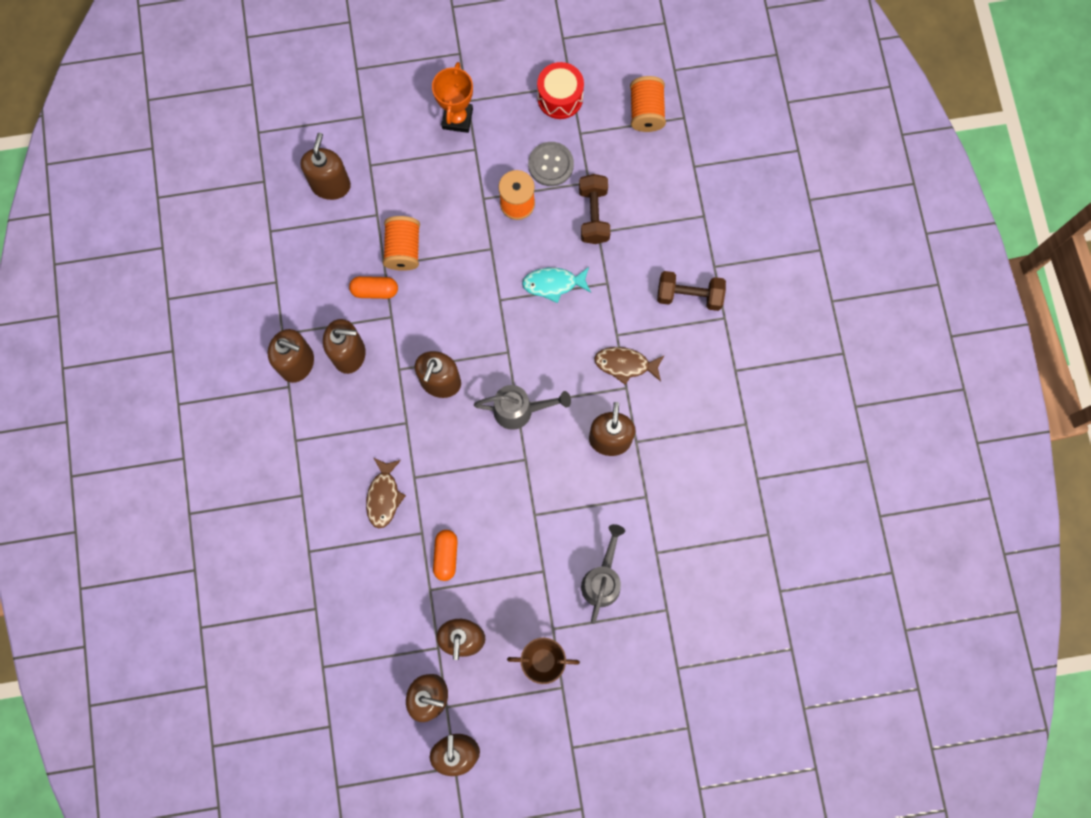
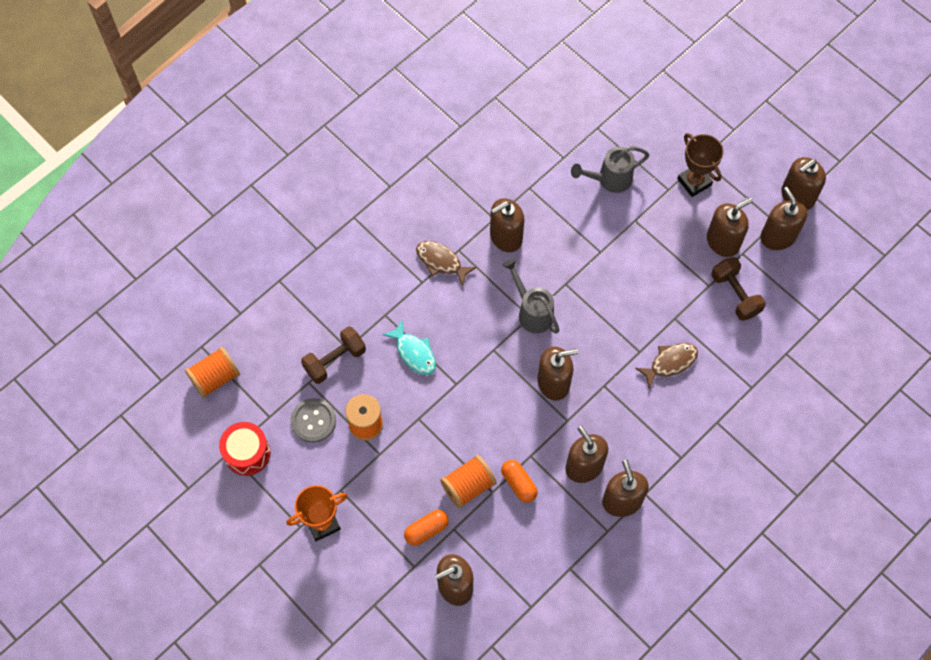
camera: 125 degrees left, 10 degrees down
orange capsule [433,530,458,581] -> orange capsule moved to [404,510,449,546]
brown fish [594,347,664,385] -> brown fish turned 150 degrees clockwise [416,241,477,286]
brown dumbbell [657,271,726,311] -> brown dumbbell moved to [711,257,766,321]

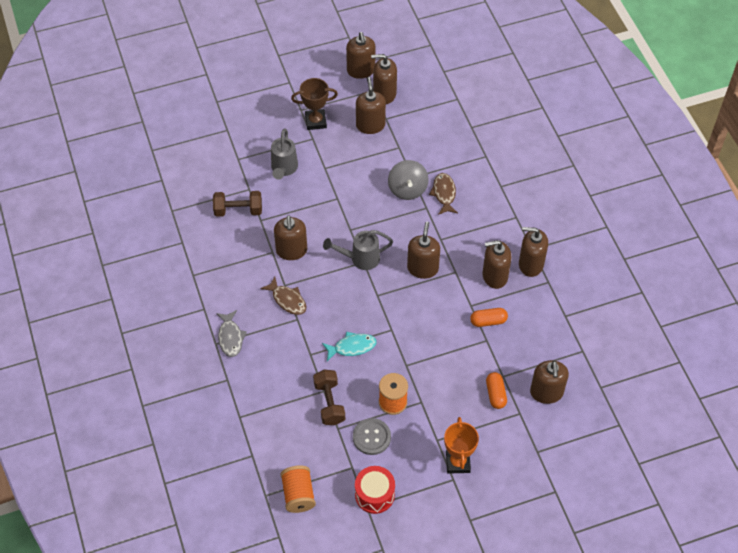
camera: 65 degrees left, 10 degrees down
brown fish [416,241,477,286] -> brown fish turned 105 degrees counterclockwise [260,277,306,315]
orange spool [440,455,496,508] -> none
brown dumbbell [711,257,766,321] -> brown dumbbell moved to [213,191,262,217]
none -> grey fish [216,310,247,357]
none -> grey spinning top [388,160,429,200]

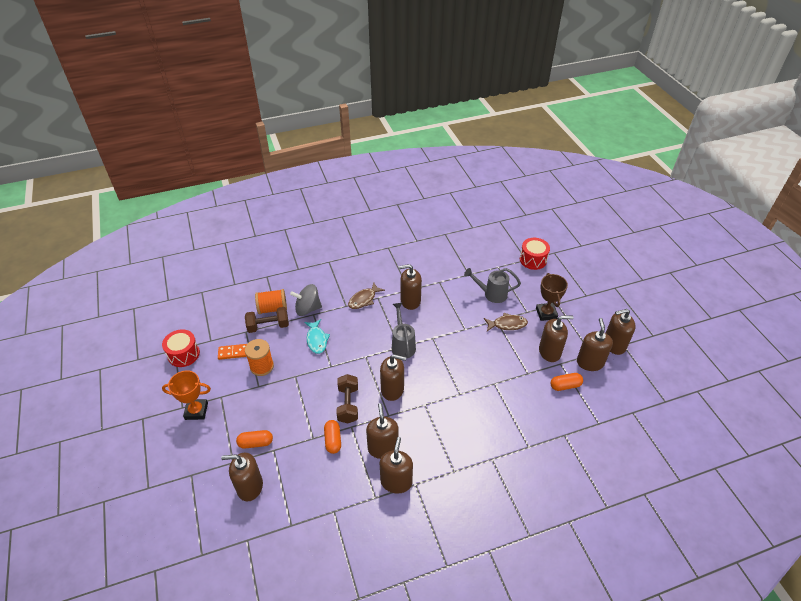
camera: 90 degrees right, 10 degrees down
brown dumbbell [213,191,262,217] -> brown dumbbell moved to [336,374,358,423]
grey fish [216,310,247,357] -> none
orange spool [280,465,316,513] -> orange spool moved to [255,289,287,314]
grey button [353,418,391,455] -> orange domino [218,344,247,360]
grey spinning top [388,160,429,200] -> grey spinning top moved to [290,284,322,316]
brown fish [429,173,458,215] -> brown fish moved to [484,313,528,331]
none -> red drum [520,238,550,270]
none -> orange capsule [551,373,583,391]

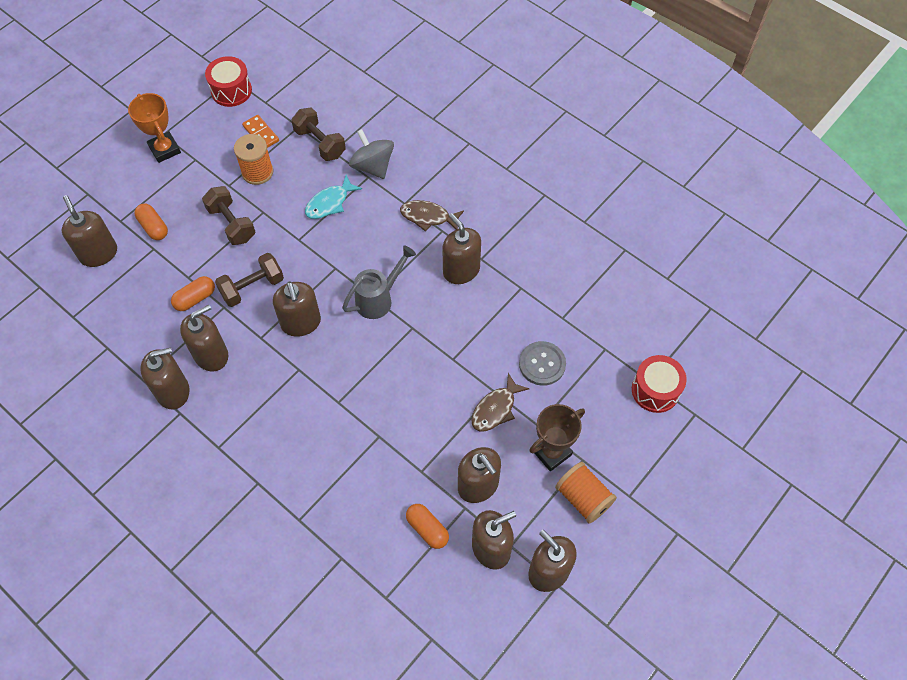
camera: 60 degrees right, 15 degrees up
orange spool [255,289,287,314] -> orange spool moved to [555,462,617,524]
grey watering can [464,268,521,303] -> grey button [519,341,566,386]
brown fish [484,313,528,331] -> brown fish turned 75 degrees clockwise [471,373,530,432]
none -> brown dumbbell [202,186,255,245]

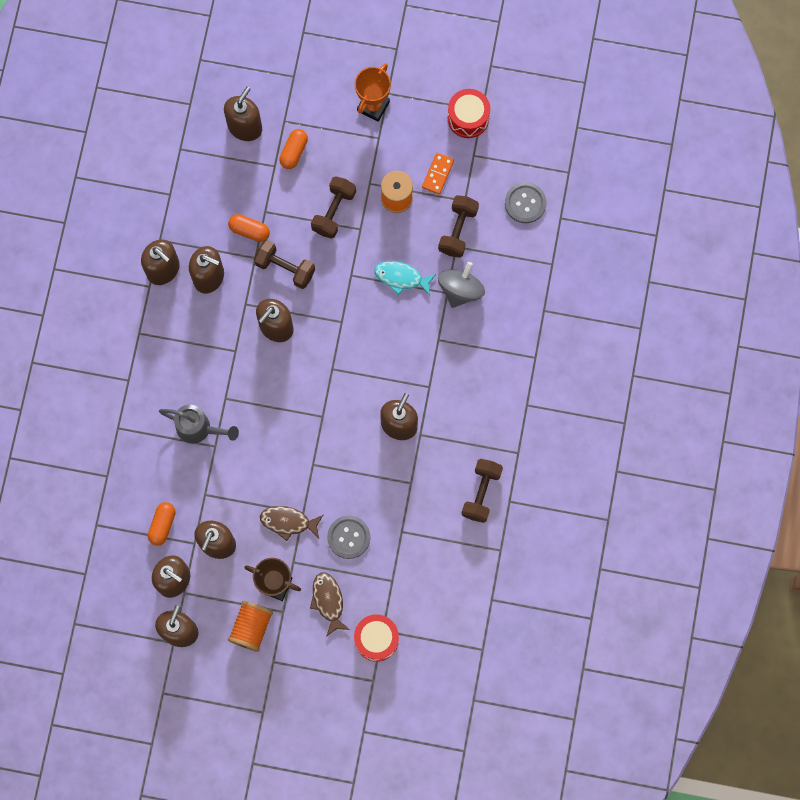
camera: 60 degrees right, 15 degrees up
grey watering can [342,245,416,319] -> grey watering can moved to [159,405,239,444]
brown fish [400,200,464,232] -> brown fish moved to [310,573,350,637]
none -> brown dumbbell [461,459,503,523]
none -> grey button [505,182,547,223]

